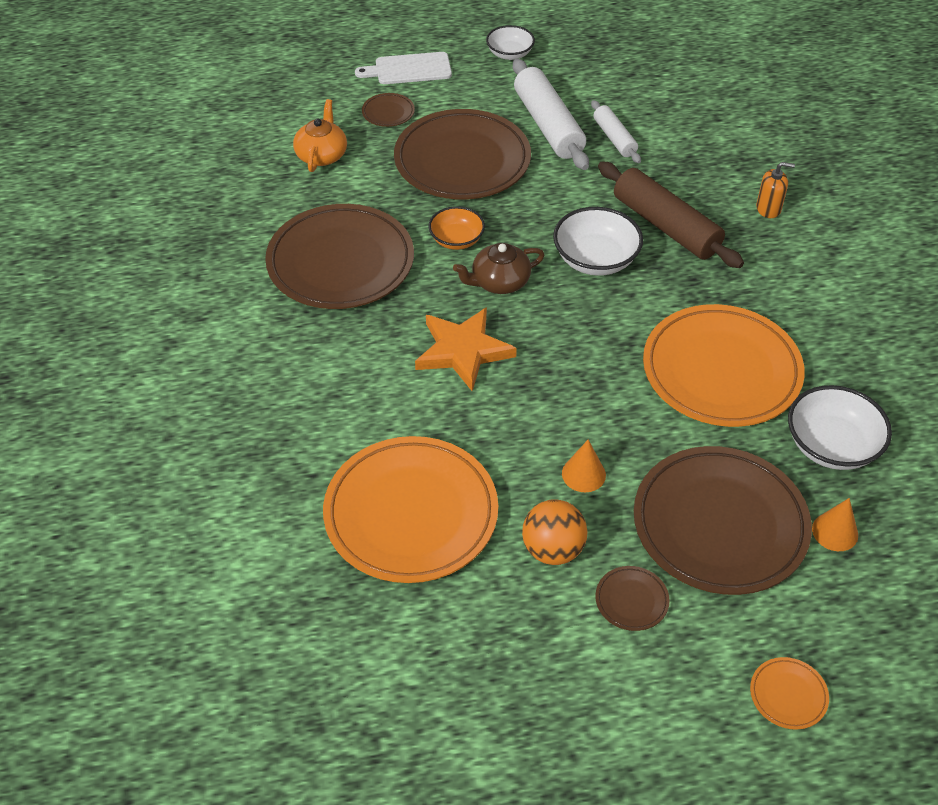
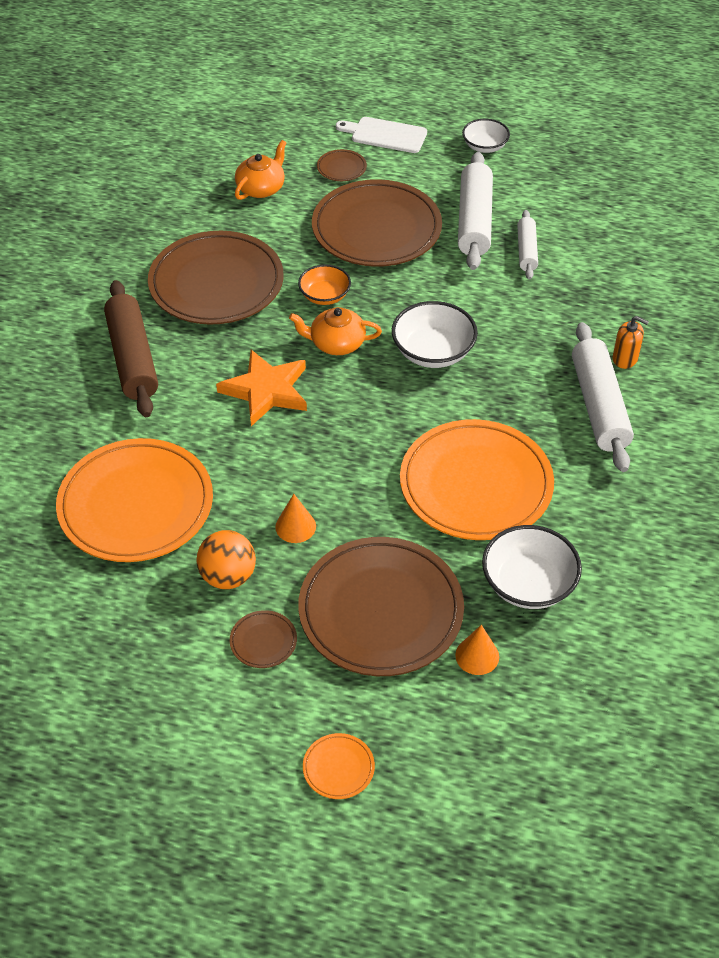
camera: 25 degrees right, 0 degrees up
brown teapot [453,243,544,294] -> orange teapot [289,307,382,355]
brown rolling pin [598,161,744,268] -> brown rolling pin moved to [104,280,158,417]
none -> white rolling pin [572,322,634,472]

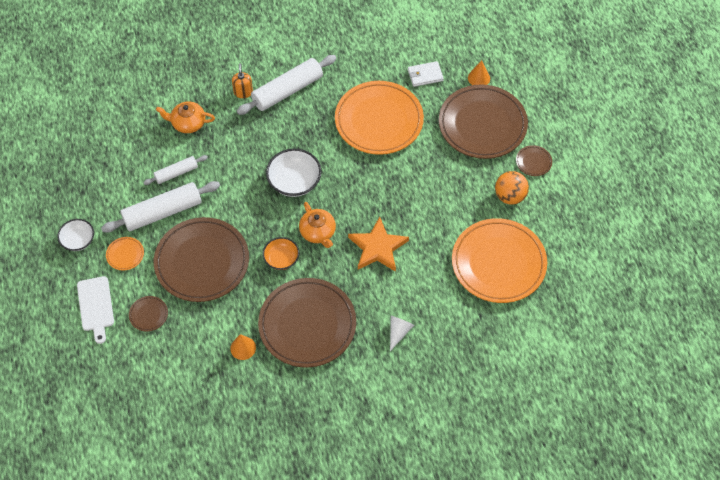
camera: 120 degrees left, 10 degrees up
brown rolling pin [104,280,158,417] -> white cone [390,316,414,351]
orange teapot [235,140,286,200] -> orange teapot moved to [156,101,215,133]
orange cone [275,494,316,543] -> orange cone moved to [230,334,256,360]
orange plate [303,733,375,799] -> orange plate moved to [106,237,144,271]
white bowl [482,525,582,609] -> white wallet [408,61,444,87]

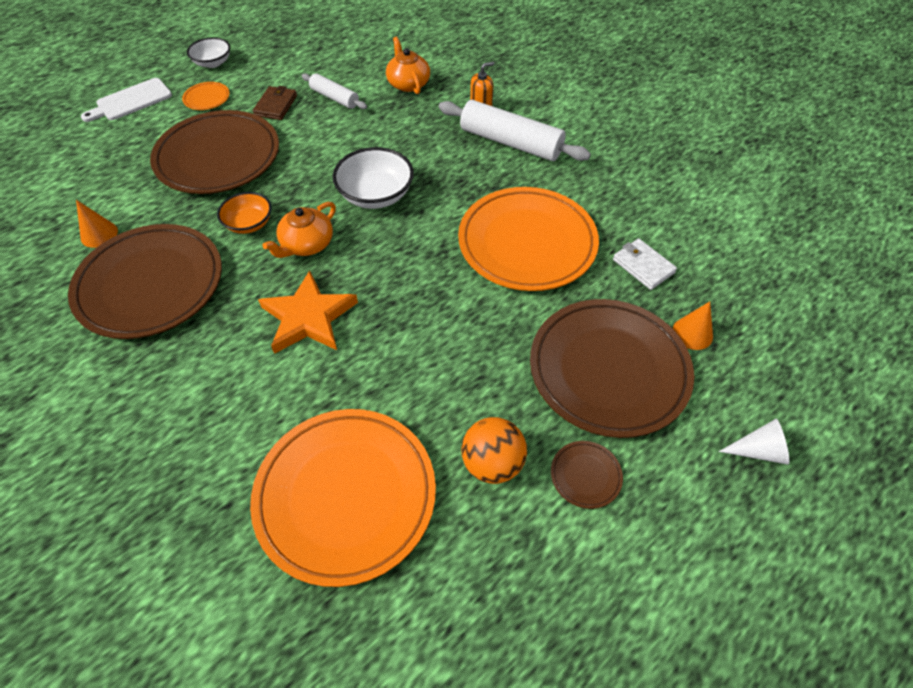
camera: 65 degrees right, 5 degrees down
white rolling pin [101,181,220,233] -> brown wallet [253,86,297,120]
brown plate [129,296,168,332] -> none
white cone [390,316,414,351] -> white cone moved to [719,419,790,465]

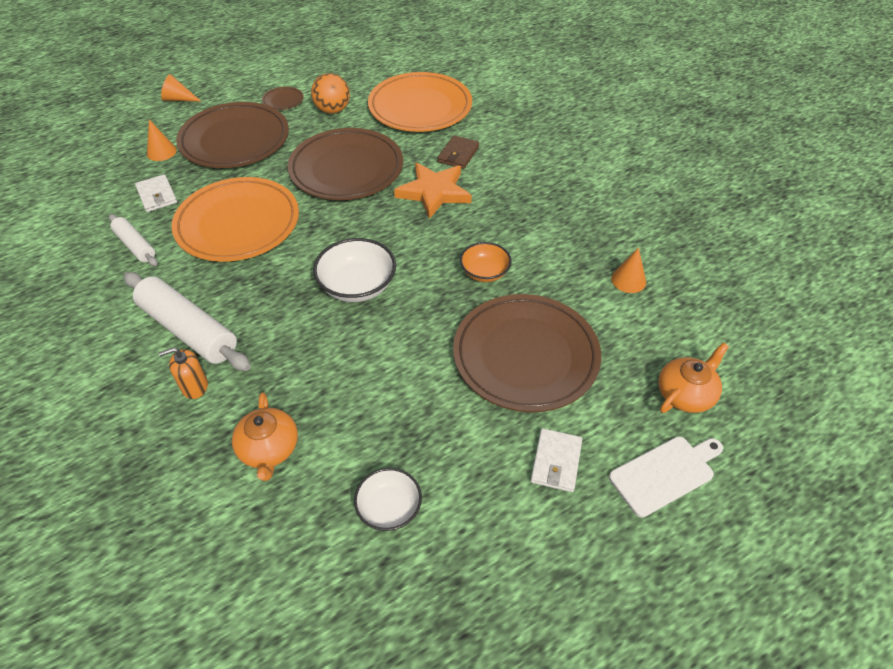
camera: 170 degrees left, 5 degrees down
brown plate [68,224,222,339] -> brown plate moved to [287,128,403,200]
orange plate [182,82,229,110] -> white wallet [531,428,582,492]
white bowl [187,37,230,68] -> white bowl moved to [354,468,422,531]
brown wallet [253,86,297,120] -> brown wallet moved to [438,135,479,169]
orange teapot [263,202,336,258] -> orange teapot moved to [658,342,729,413]
white rolling pin [301,73,367,109] -> white rolling pin moved to [109,214,158,266]
white cone [719,419,790,465] -> orange cone [161,74,201,102]

